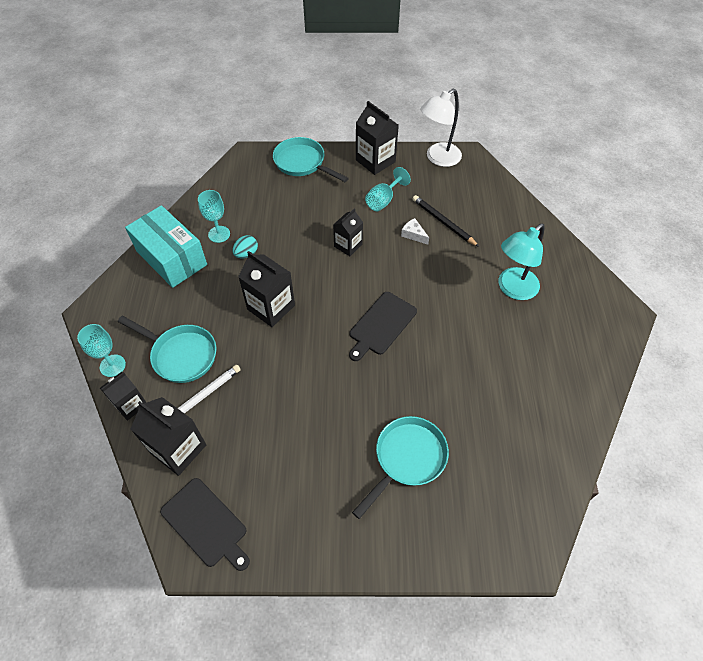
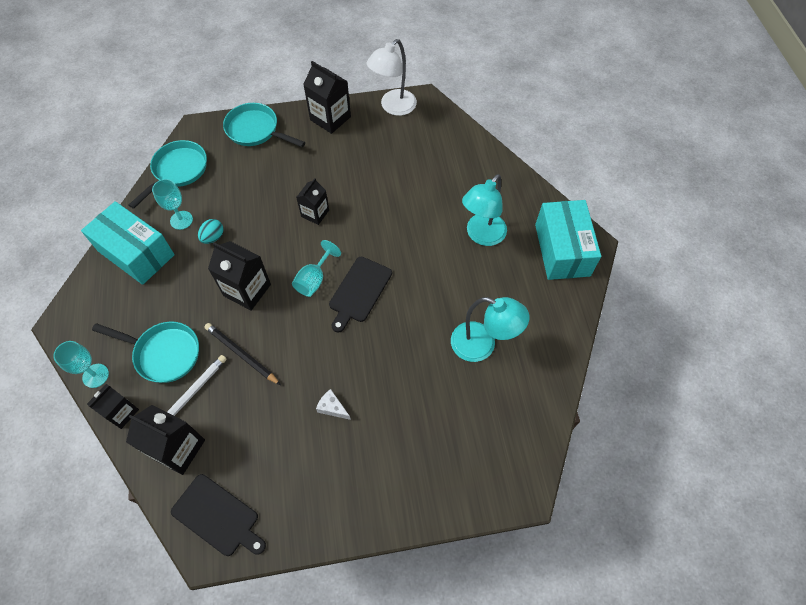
camera: 10 degrees left, 5 degrees up
turquoise pan [352,416,449,519] -> turquoise pan moved to [129,140,207,209]
turquoise goblet [365,167,411,211] -> turquoise goblet moved to [292,240,341,297]
white cheese [401,218,429,245] -> white cheese moved to [316,389,351,420]
black pencil [412,195,479,247] -> black pencil moved to [204,323,281,385]
none -> turquoise lamp [451,297,529,362]
none -> turquoise box [535,200,601,280]

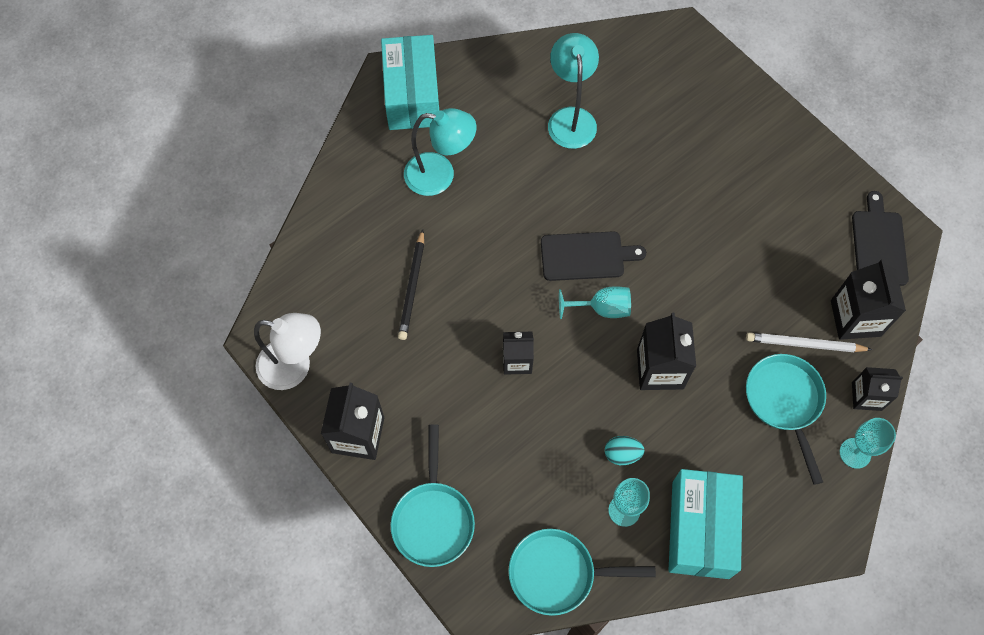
camera: 120 degrees left, 5 degrees up
black pencil [204,323,281,385] -> black pencil moved to [398,229,424,340]
white cheese [316,389,351,420] -> none
turquoise box [535,200,601,280] -> turquoise box turned 60 degrees counterclockwise [381,35,439,130]

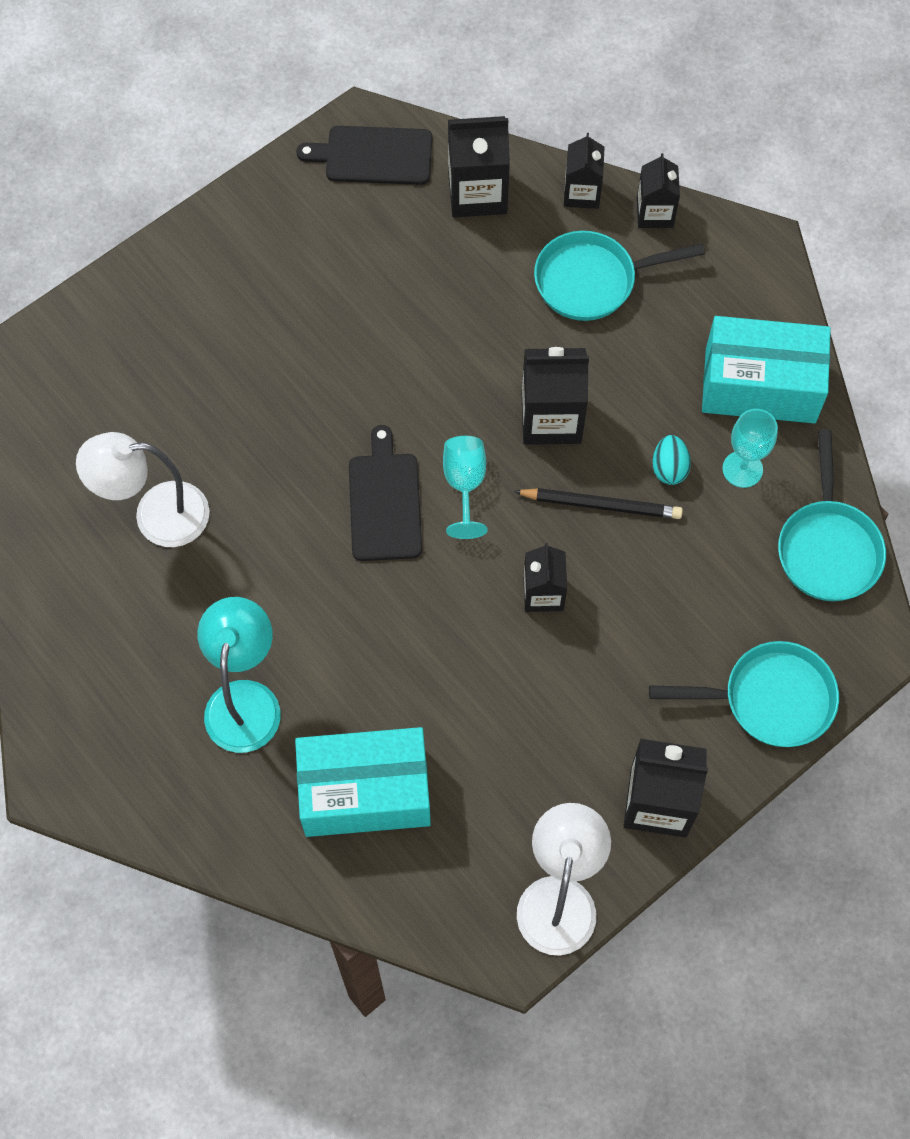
camera: 90 degrees left, 0 degrees up
turquoise box [381,35,439,130] -> turquoise box moved to [295,727,431,837]
black pencil [398,229,424,340] -> black pencil moved to [513,488,683,519]
turquoise lamp [548,33,599,149] -> white lamp [76,432,210,547]
white pencil [746,332,872,352] -> none
turquoise goblet [840,418,896,469] -> black carton [637,153,680,228]

